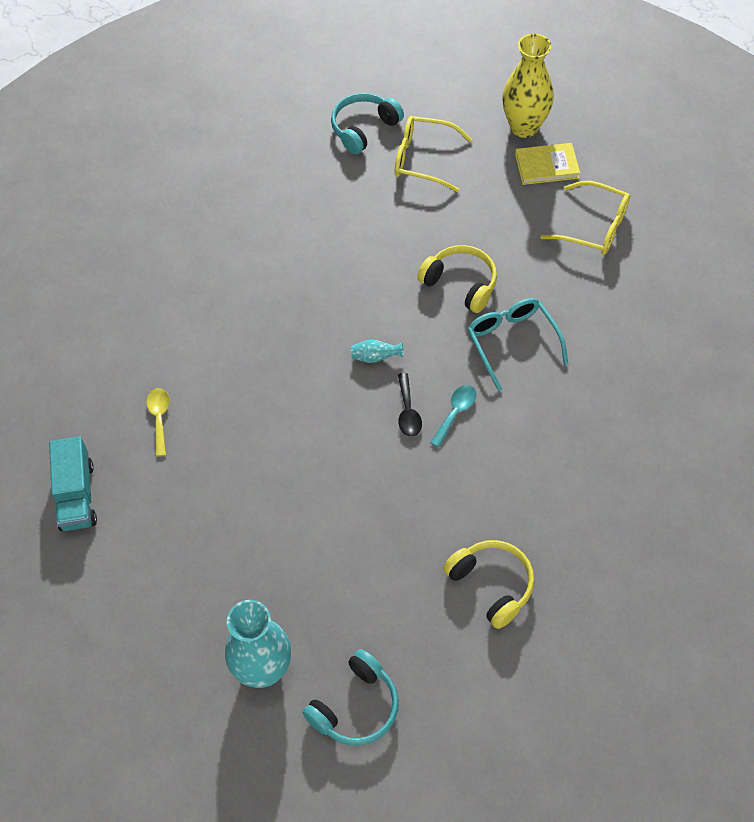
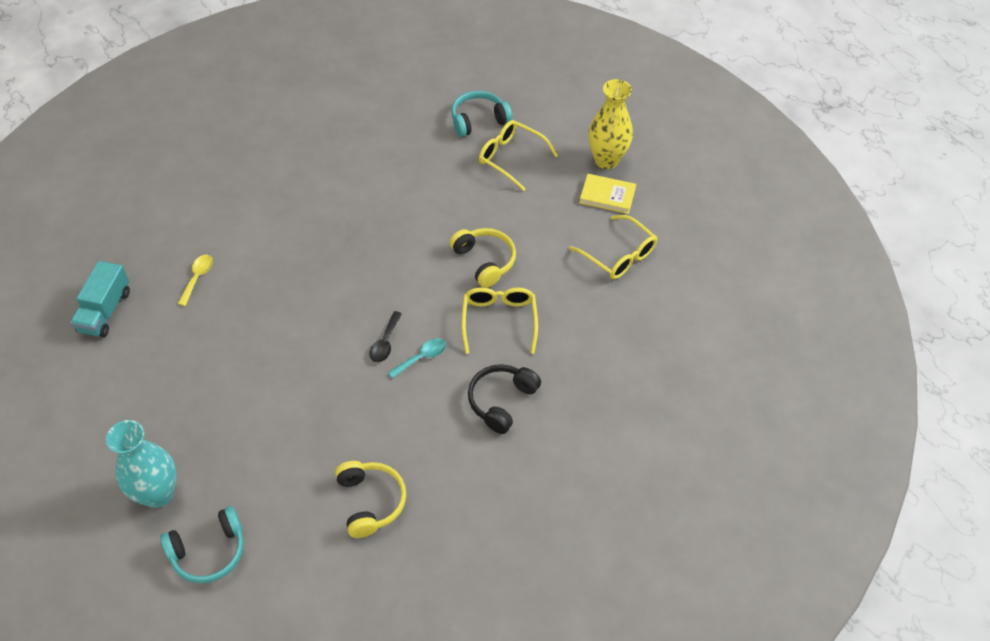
camera: 20 degrees right, 5 degrees down
turquoise vase [351,340,404,363] -> none
turquoise glasses [468,298,568,391] -> yellow glasses [461,287,538,354]
none -> black headphones [468,364,541,434]

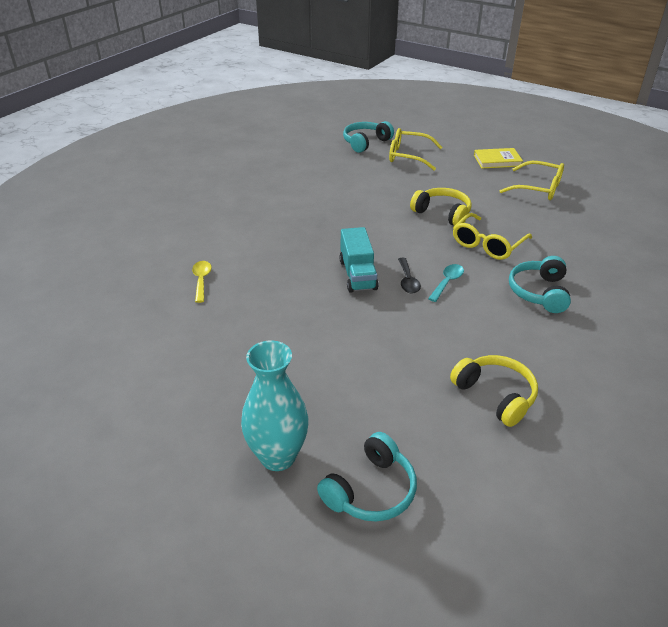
camera: 20 degrees left, 15 degrees down
turquoise truck [70,261,130,337] -> turquoise truck moved to [339,227,379,293]
yellow glasses [461,287,538,354] -> yellow glasses turned 120 degrees counterclockwise [453,213,532,260]
black headphones [468,364,541,434] -> turquoise headphones [509,256,571,313]
yellow vase [588,79,633,169] -> none

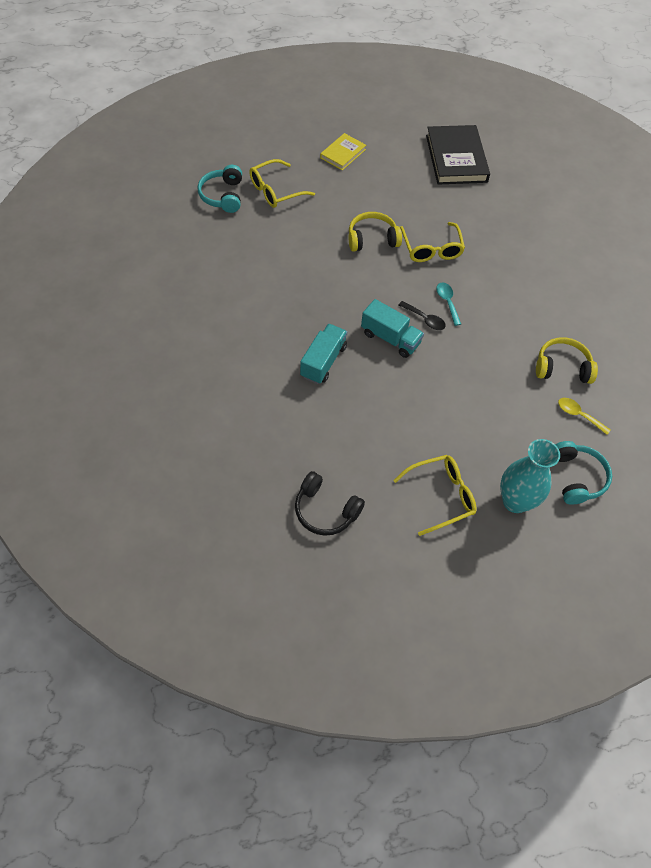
camera: 50 degrees left, 20 degrees up
yellow spoon [192,261,212,303] -> yellow spoon moved to [558,398,611,435]
yellow glasses [500,161,564,200] -> yellow glasses moved to [393,455,477,536]
turquoise headphones [509,256,571,313] -> none
none -> black headphones [295,471,365,536]
none -> turquoise truck [300,324,347,384]
none -> black book [426,125,490,185]

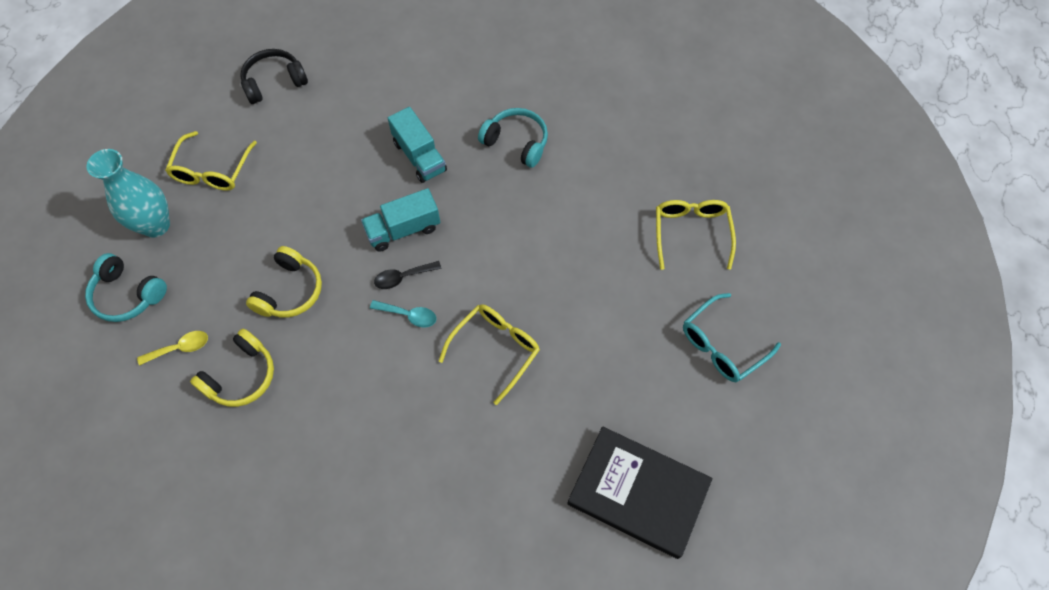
camera: 125 degrees right, 5 degrees up
turquoise headphones [198,165,242,213] -> turquoise headphones moved to [478,108,548,168]
yellow book [320,133,366,170] -> turquoise glasses [683,293,781,382]
yellow headphones [349,212,402,252] -> yellow headphones moved to [246,246,322,317]
yellow glasses [400,222,465,262] -> yellow glasses turned 105 degrees clockwise [439,304,540,405]

